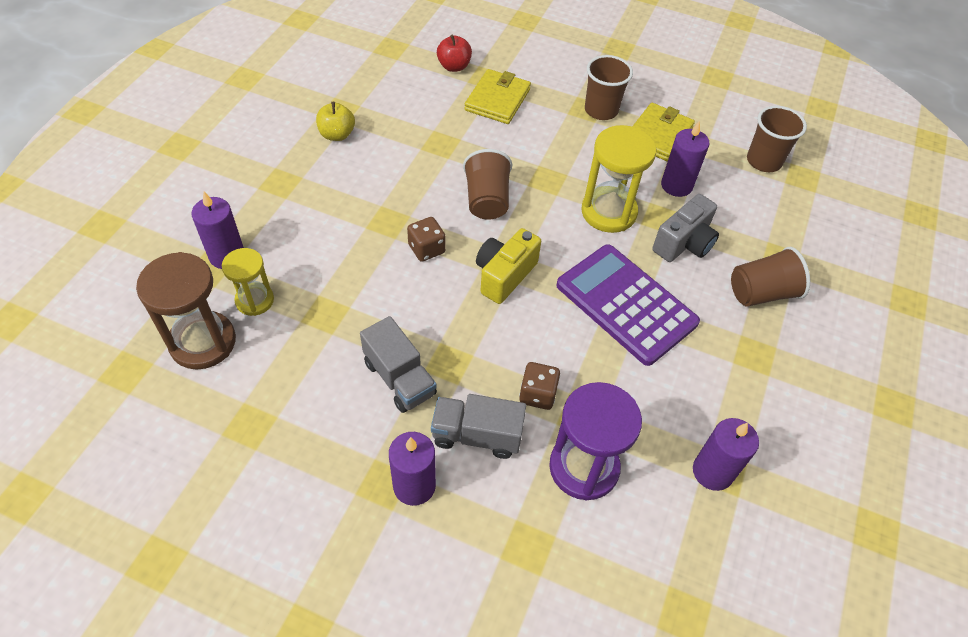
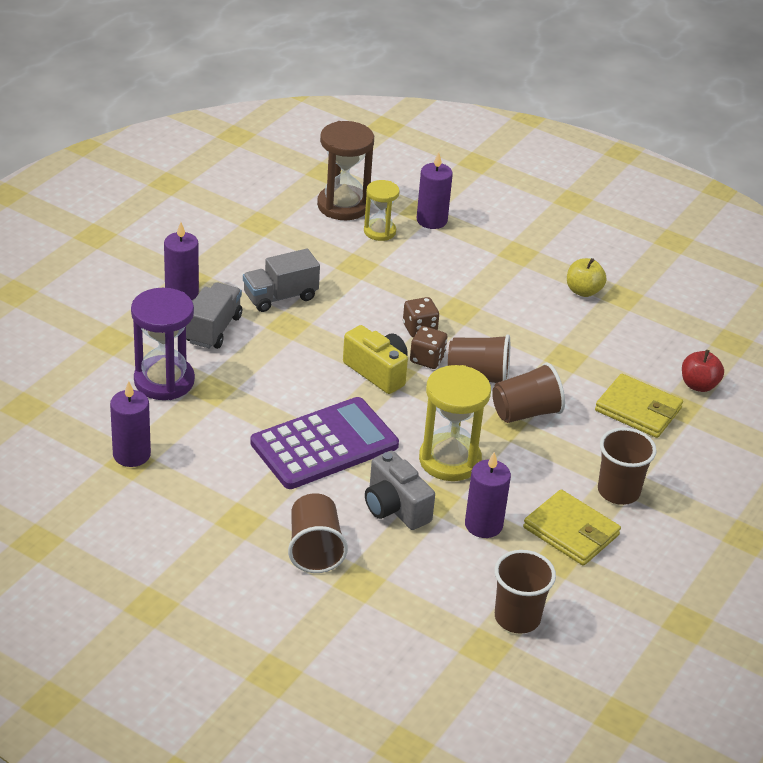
camera: 100 degrees right, 15 degrees down
brown dice [519,362,560,410] -> brown dice moved to [410,326,447,369]
none -> brown cup [492,363,565,423]

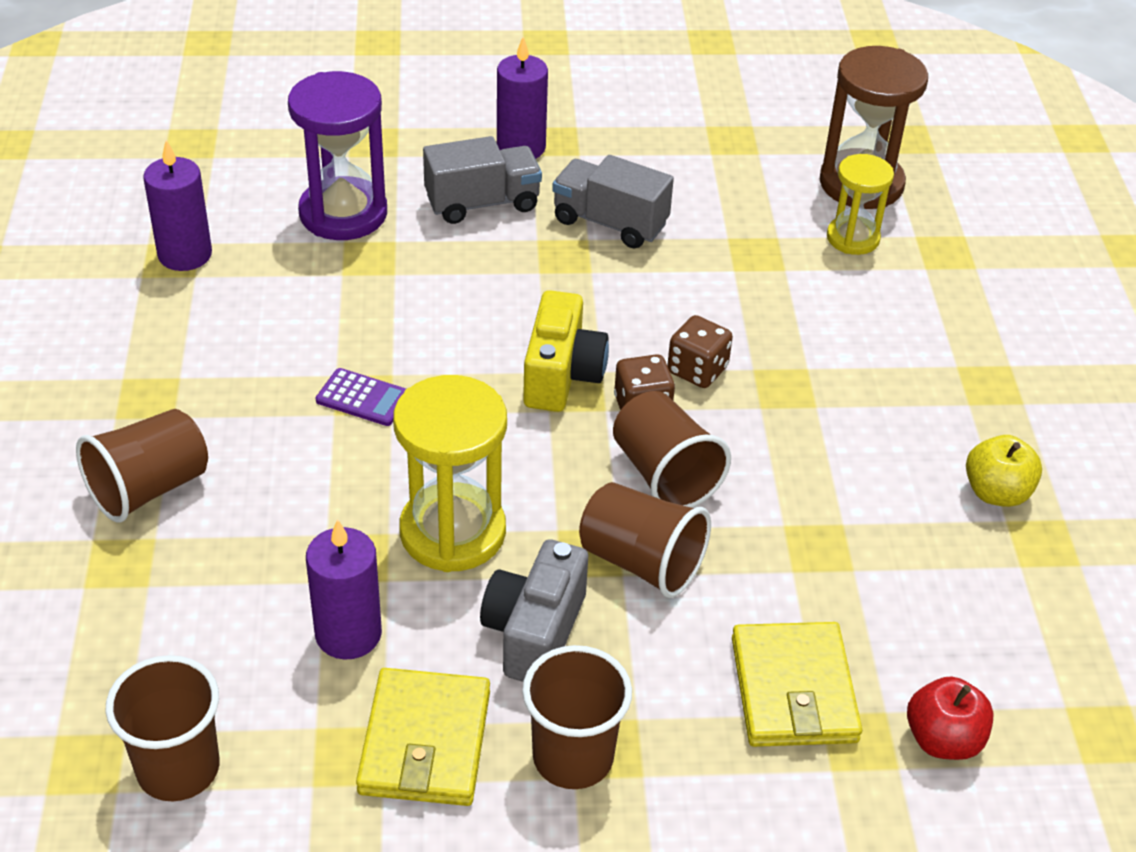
camera: 55 degrees right, 5 degrees up
purple calculator [250,397,399,489] -> purple calculator [316,368,406,426], size x0.40
grey camera [365,451,435,530] -> grey camera moved to [480,539,588,682]
purple candle [417,152,453,229] -> none

